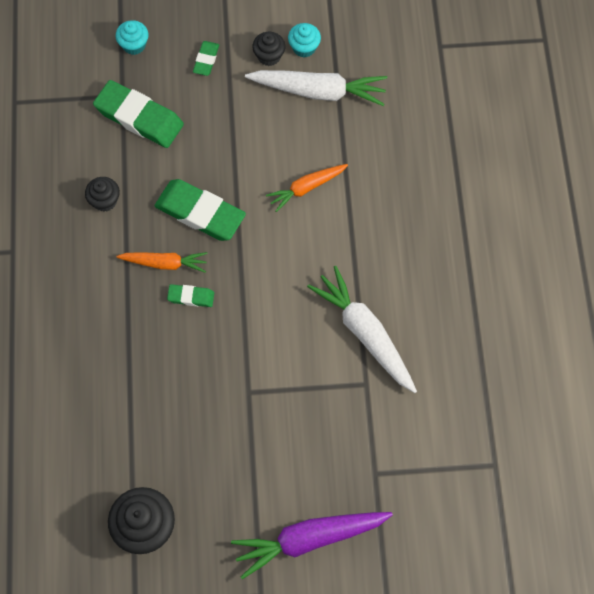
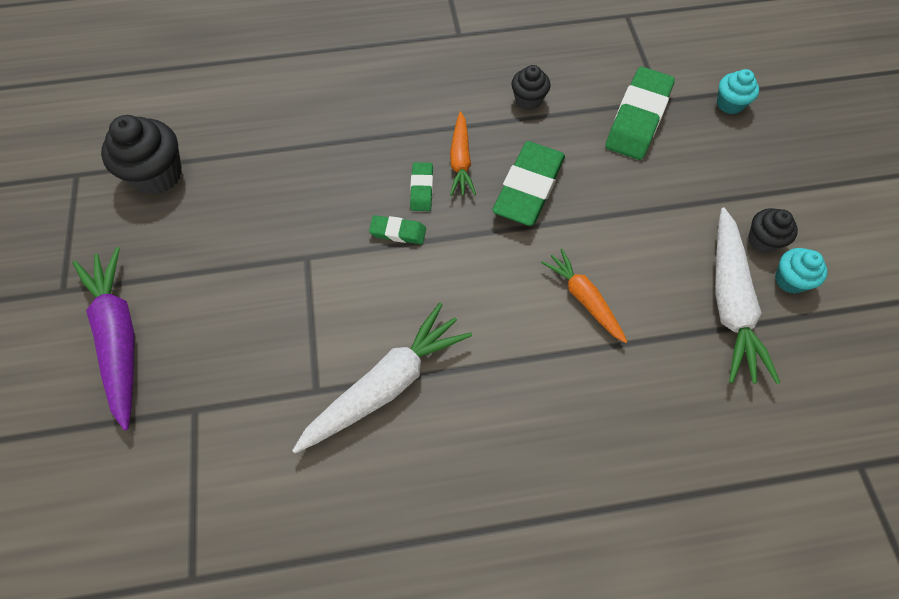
camera: 85 degrees right, 5 degrees down
green eraser [193,41,219,76] -> green eraser moved to [369,215,426,244]

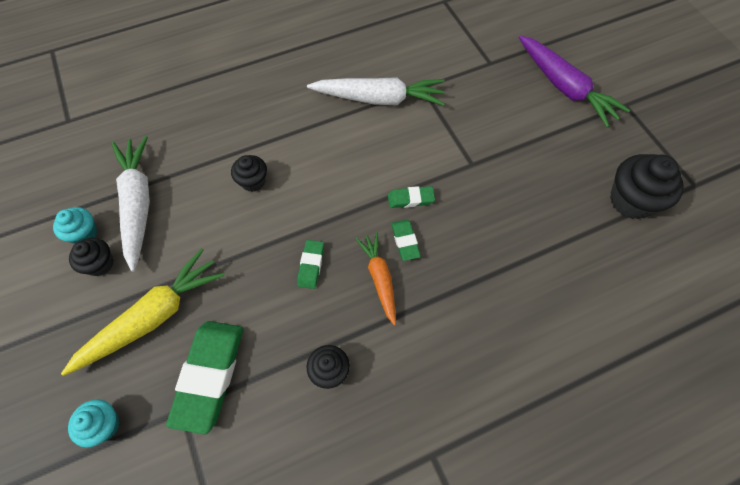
camera: 165 degrees right, 0 degrees up
white carrot [292,303,472,454] -> white carrot turned 120 degrees counterclockwise [307,77,445,106]
green eraser [492,141,565,226] -> green eraser [297,240,324,289], size x0.49
orange carrot [541,248,627,343] -> black cupcake [231,155,267,192]
none -> yellow carrot [61,248,225,376]

